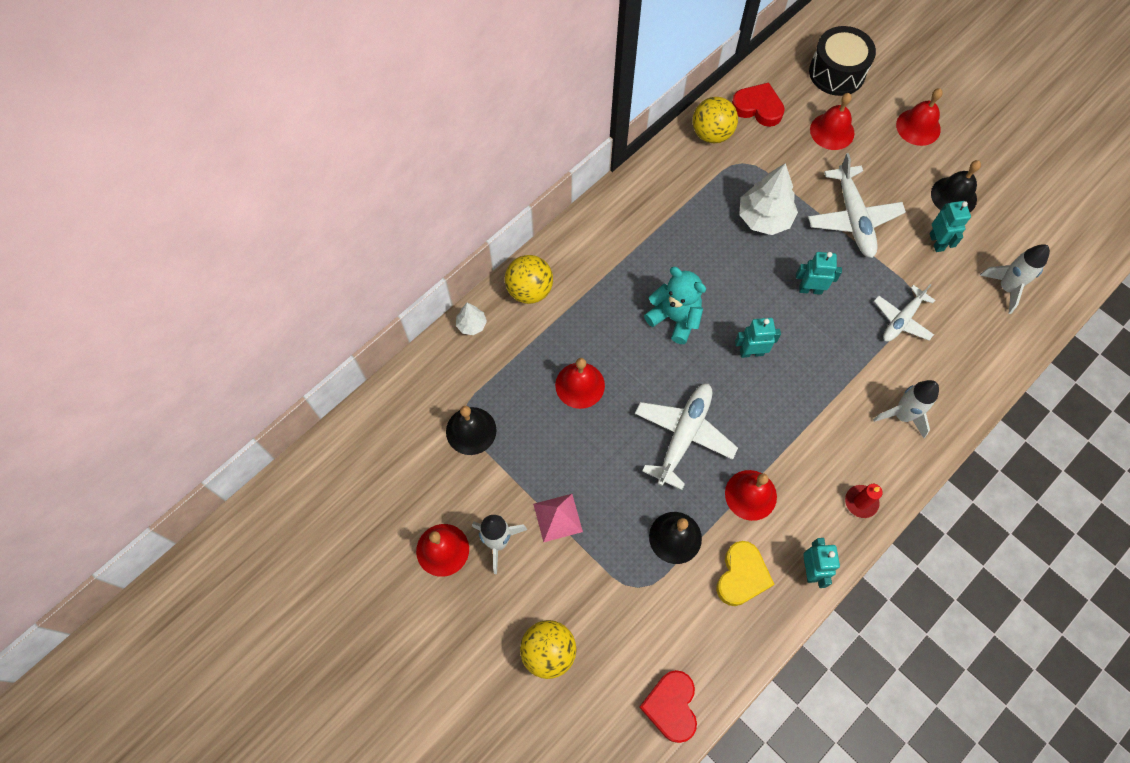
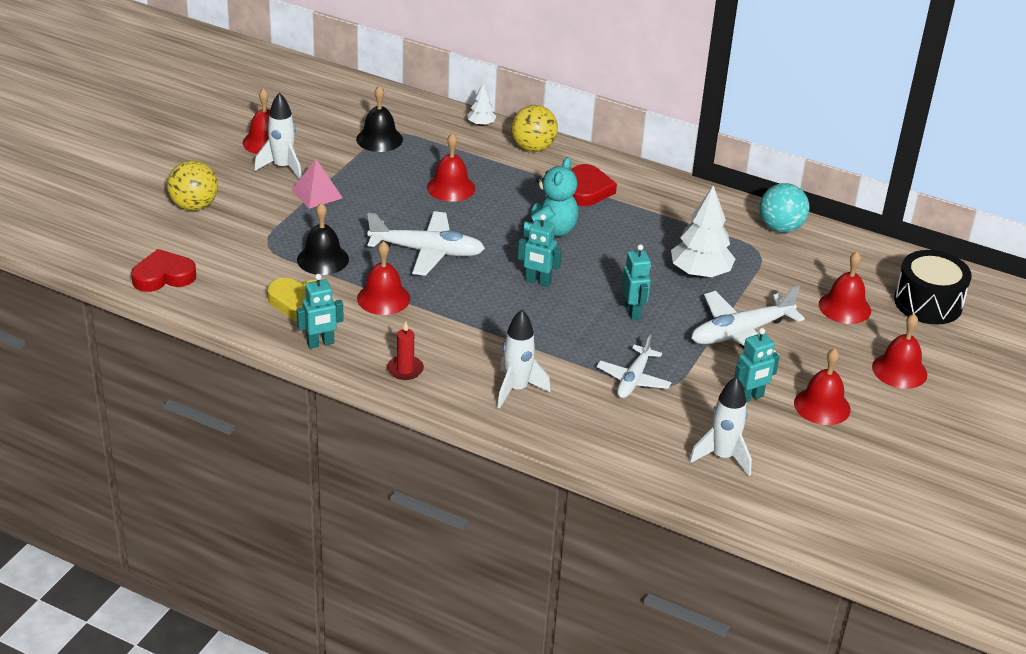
camera: 70 degrees right, 30 degrees down
yellow ball [692,97,738,143] -> turquoise ball [759,183,810,233]
red heart [732,82,785,127] -> red heart moved to [571,164,617,206]
turquoise robot [735,318,781,358] -> turquoise robot turned 135 degrees clockwise [518,214,562,287]
white plane [874,284,935,342] -> white plane turned 90 degrees counterclockwise [597,335,672,398]
black bell [931,160,981,212] -> red bell [794,348,851,425]

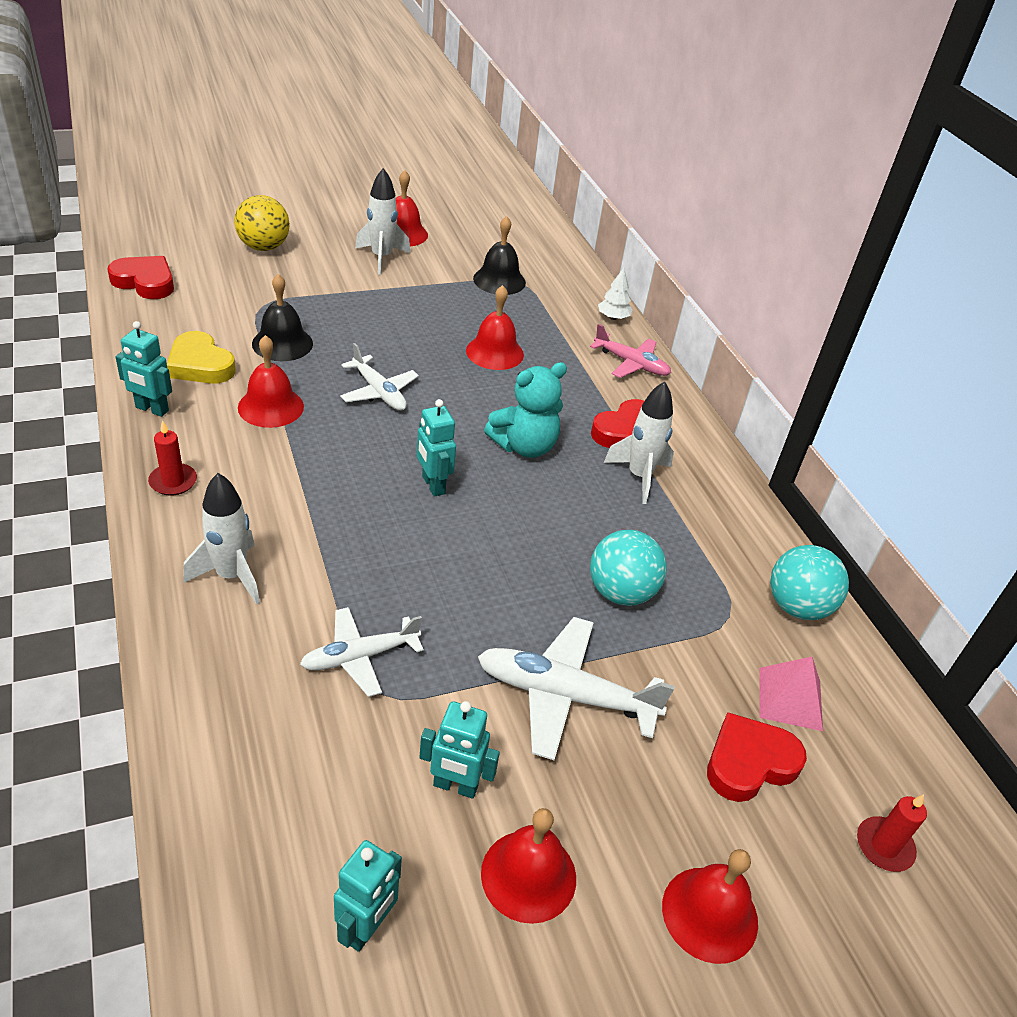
camera: 40 degrees right, 5 degrees up
pink pyramid [292,159,343,209] -> pink pyramid moved to [759,657,823,731]
white plane [367,211,485,276] -> white plane [340,343,419,411], size x0.65
yellow ball [511,105,558,152] -> pink plane [590,324,671,378]
turquoise robot [622,244,651,320] -> turquoise robot moved to [334,840,402,952]
white tree [671,185,735,278] -> turquoise ball [590,530,667,606]
white rocket [689,376,752,476] -> white rocket moved to [604,381,674,504]
red bell [819,251,871,324] -> red heart [707,712,807,802]
black drum [894,250,972,324] -> red candle [857,794,927,872]

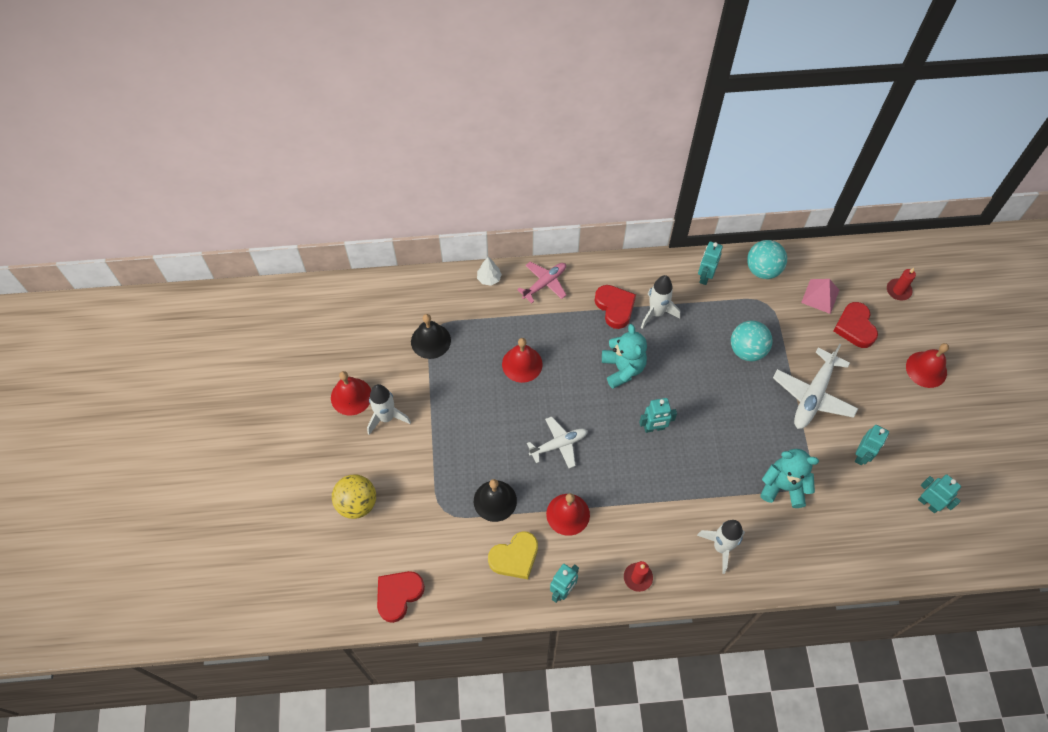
camera: 70 degrees left, 20 degrees up
white plane [300,607,424,697] -> turquoise teddy bear [760,449,819,508]
red bell [481,808,576,924] -> none
none -> turquoise robot [698,242,723,285]

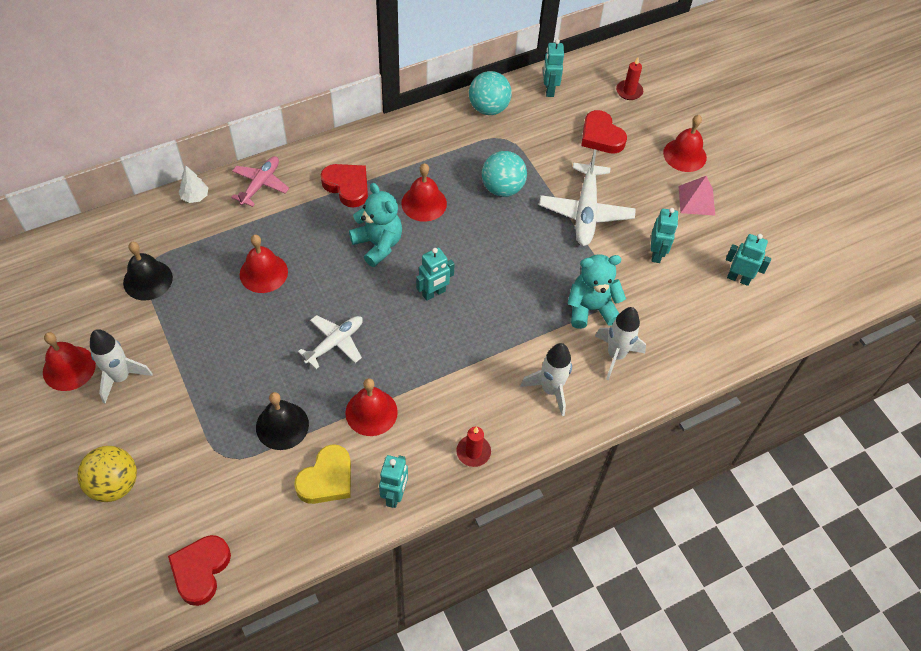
camera: 25 degrees left, 5 degrees down
white rocket [641,275,680,329] -> white rocket moved to [595,307,646,380]
turquoise robot [698,242,723,285] -> turquoise robot moved to [543,39,564,97]
pink pyramid [801,279,839,314] -> pink pyramid moved to [678,176,715,216]
none -> red bell [401,163,447,222]

